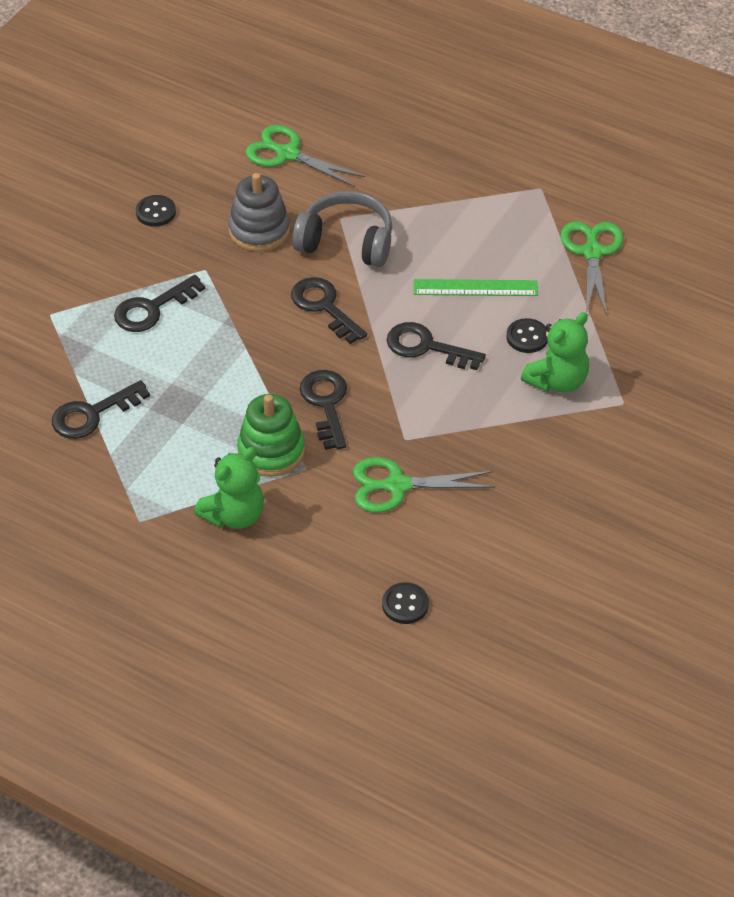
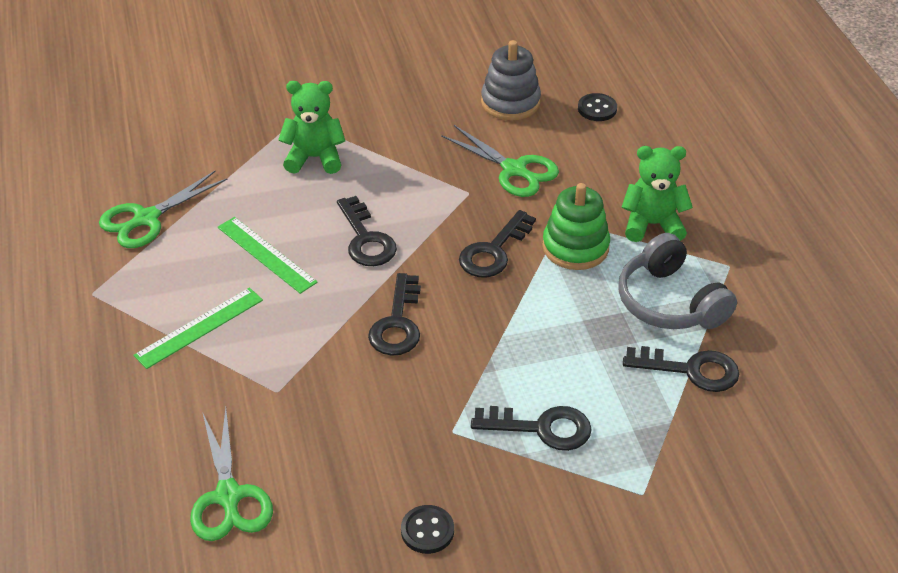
camera: 135 degrees left, 5 degrees down
grey stacking toy [228,173,290,252] -> grey stacking toy moved to [481,40,541,120]
grey headphones [292,191,392,267] -> grey headphones moved to [618,233,737,329]
black button [507,318,548,353] -> none
none -> green ruler [134,288,263,369]

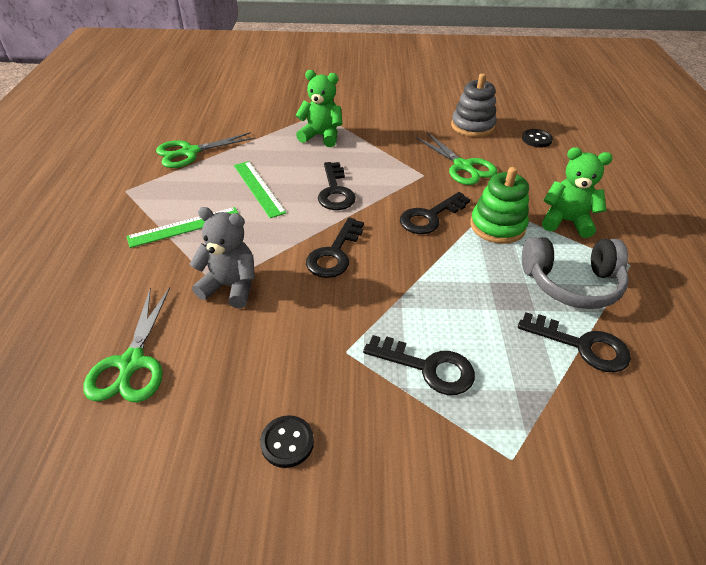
camera: 15 degrees right, 0 degrees up
grey headphones [618,233,737,329] -> grey headphones turned 75 degrees counterclockwise [522,237,629,309]
none -> grey teddy bear [190,207,255,308]

